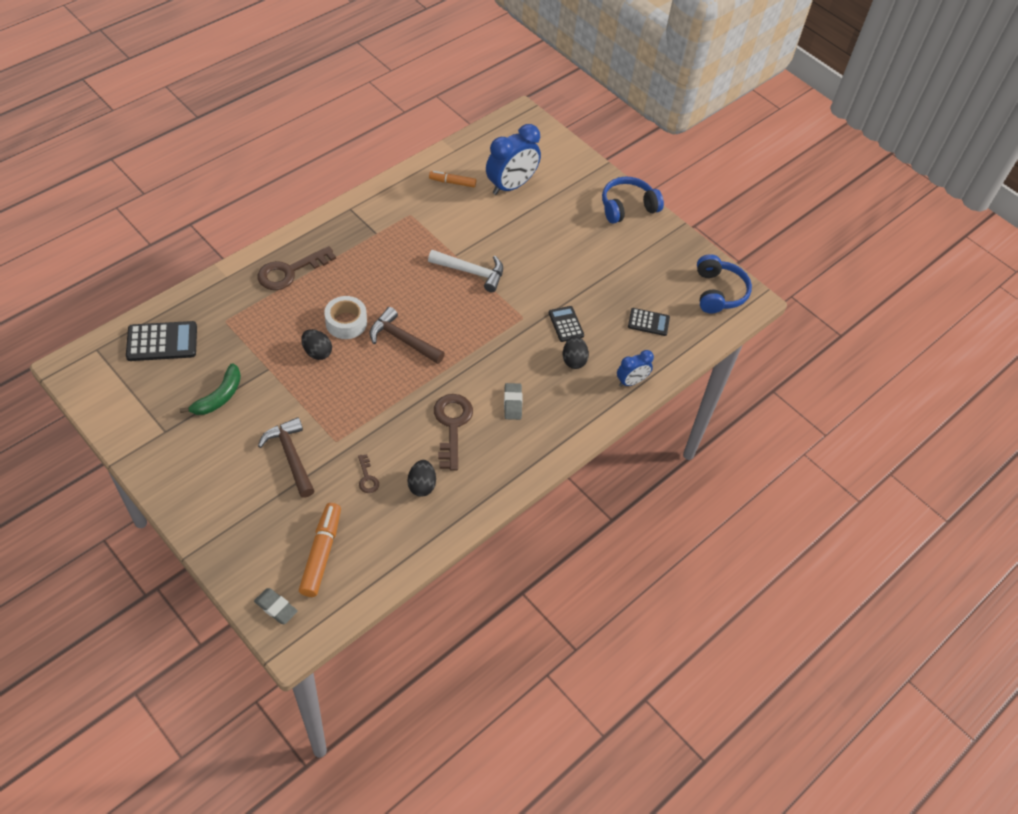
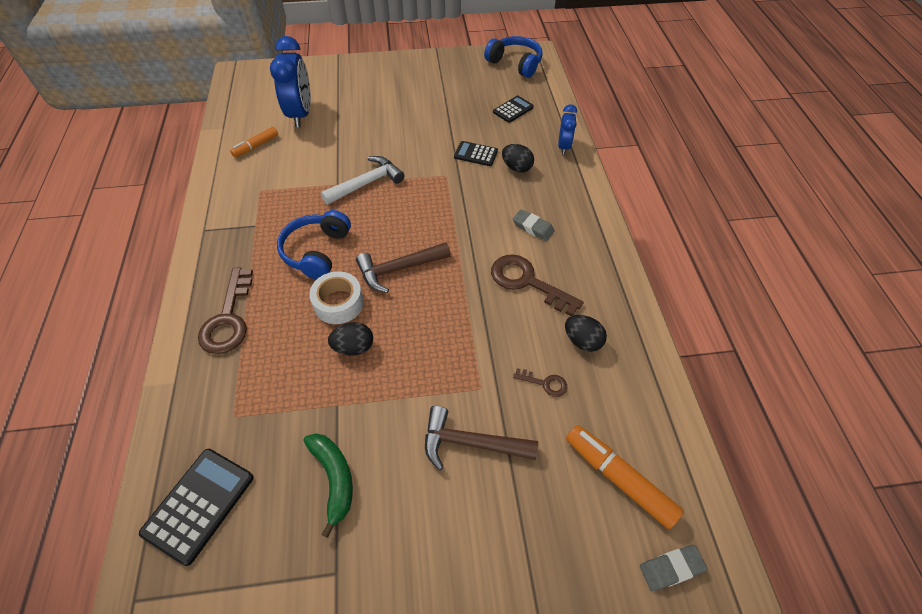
camera: 50 degrees left, 0 degrees up
blue headphones [602,177,664,224] -> blue headphones moved to [277,210,351,280]

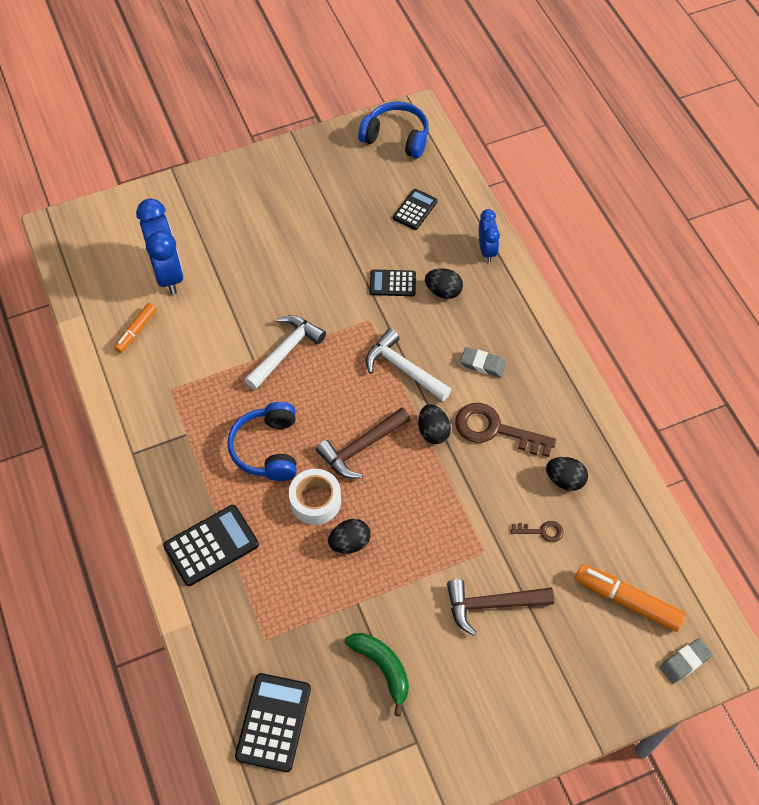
camera: 15 degrees left, 5 degrees up
brown key [198,268,253,354] -> black calculator [163,505,259,586]
none -> white hammer [366,329,452,402]
none -> black egg [418,404,451,444]

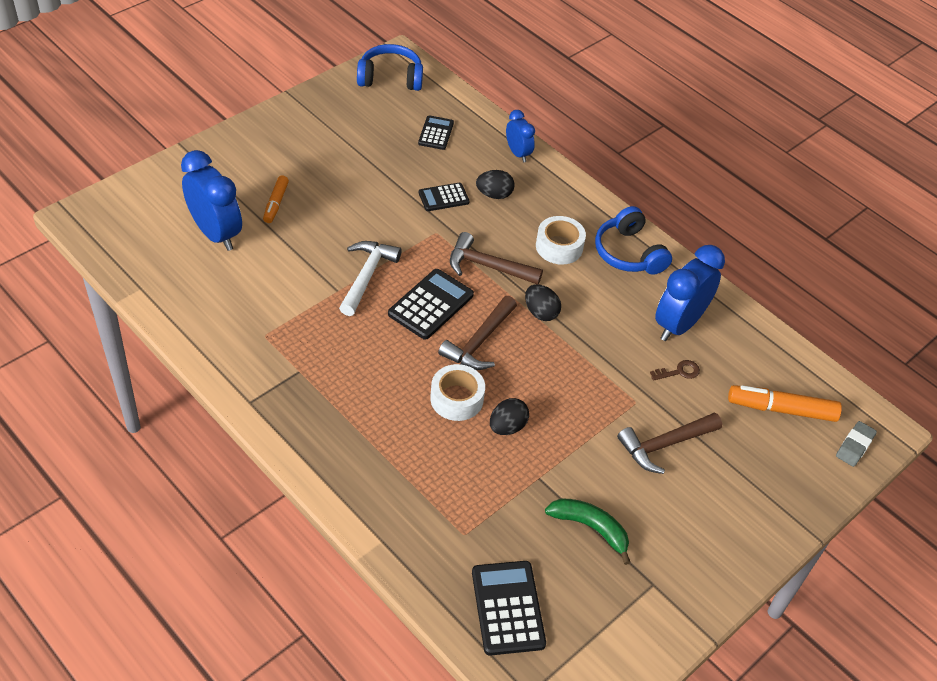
camera: 25 degrees left, 10 degrees down
orange marker [114,303,157,353] -> orange marker moved to [263,176,289,223]
black calculator [163,505,259,586] -> black calculator moved to [388,269,474,340]
blue headphones [227,402,297,481] -> blue headphones moved to [595,206,672,275]
white hammer [366,329,452,402] -> brown hammer [450,232,543,284]
brown key [455,403,556,457] -> none
grey eraser [460,347,506,377] -> white tape [536,216,586,265]
black egg [546,457,588,491] -> blue clock [655,245,725,341]

